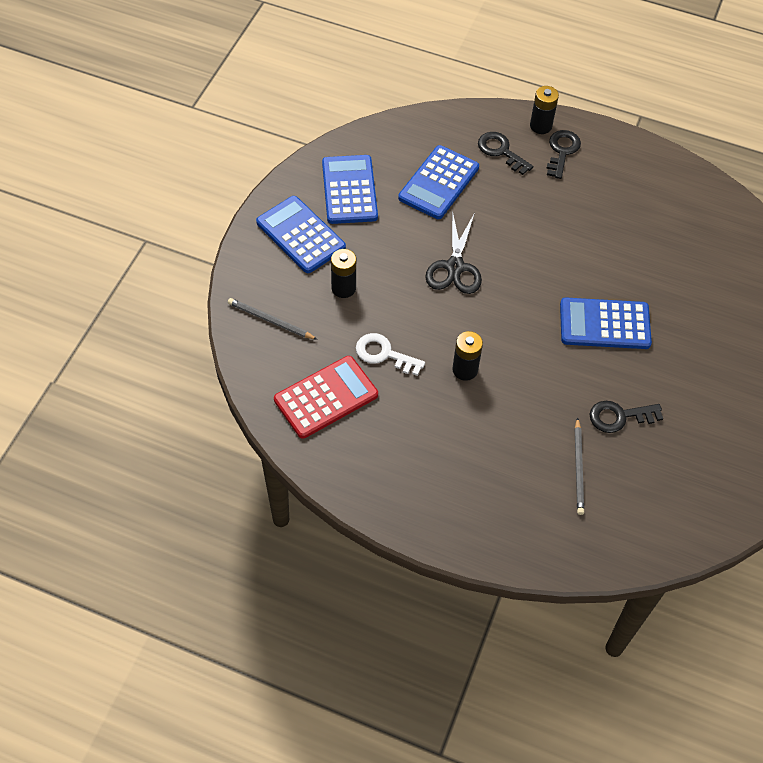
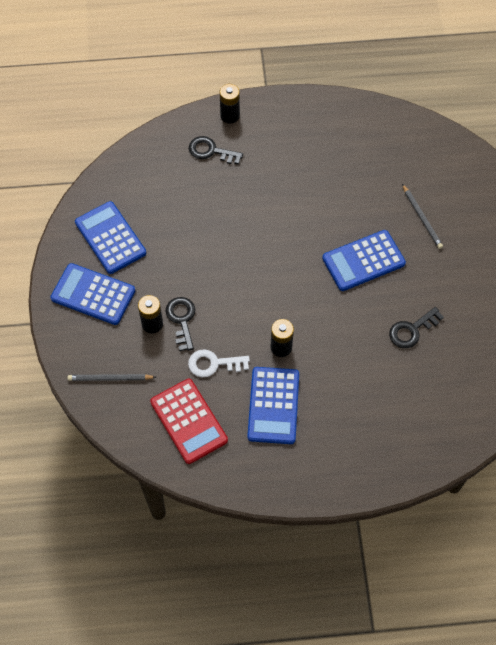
camera: 25 degrees left, 5 degrees up
red calculator [274,356,378,439] -> red calculator turned 120 degrees clockwise [150,379,228,464]
blue calculator [398,145,479,219] -> blue calculator moved to [247,367,299,444]
black scissors [425,210,482,294] -> none
black key [546,130,581,179] -> black key moved to [165,297,195,351]
grey pencil [575,417,584,515] -> grey pencil moved to [402,184,443,249]

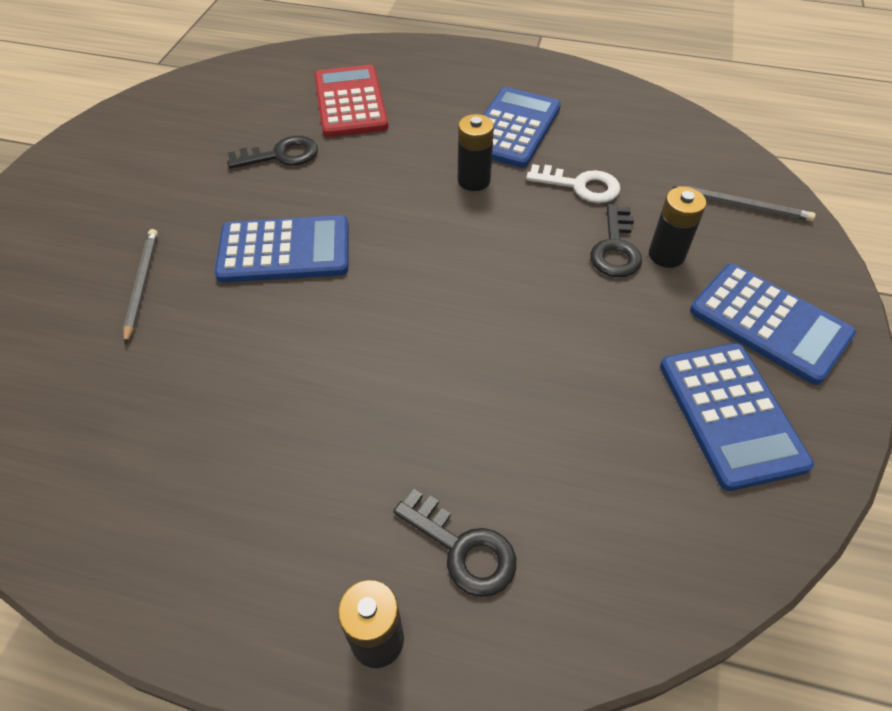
camera: 160 degrees left, 10 degrees down
red calculator [150,379,228,464] -> red calculator moved to [314,65,388,137]

